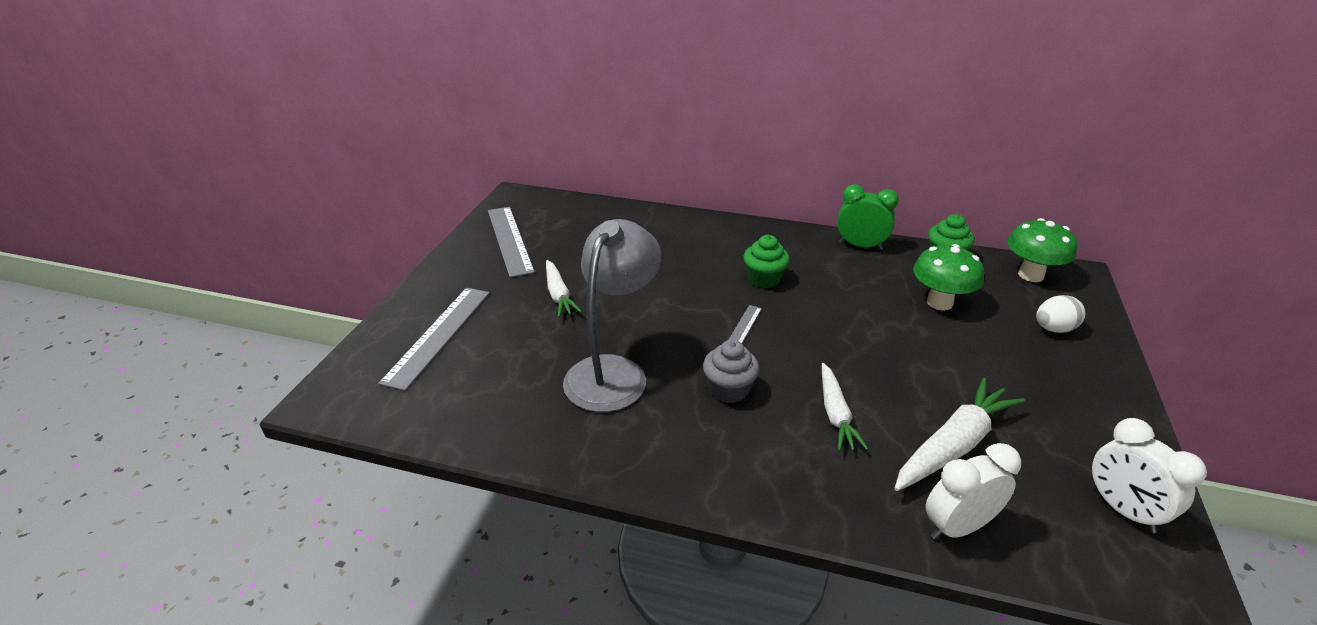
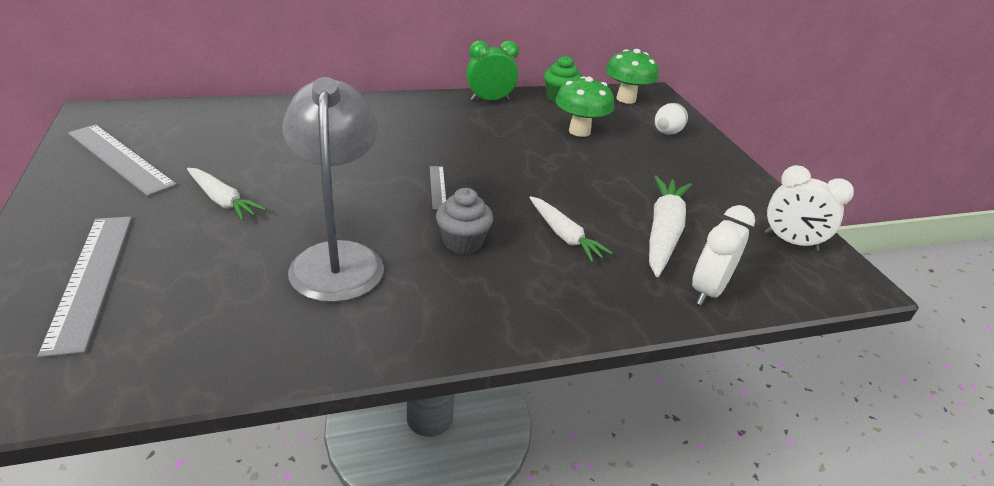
camera: 35 degrees left, 0 degrees up
green cupcake [743,235,790,288] -> none

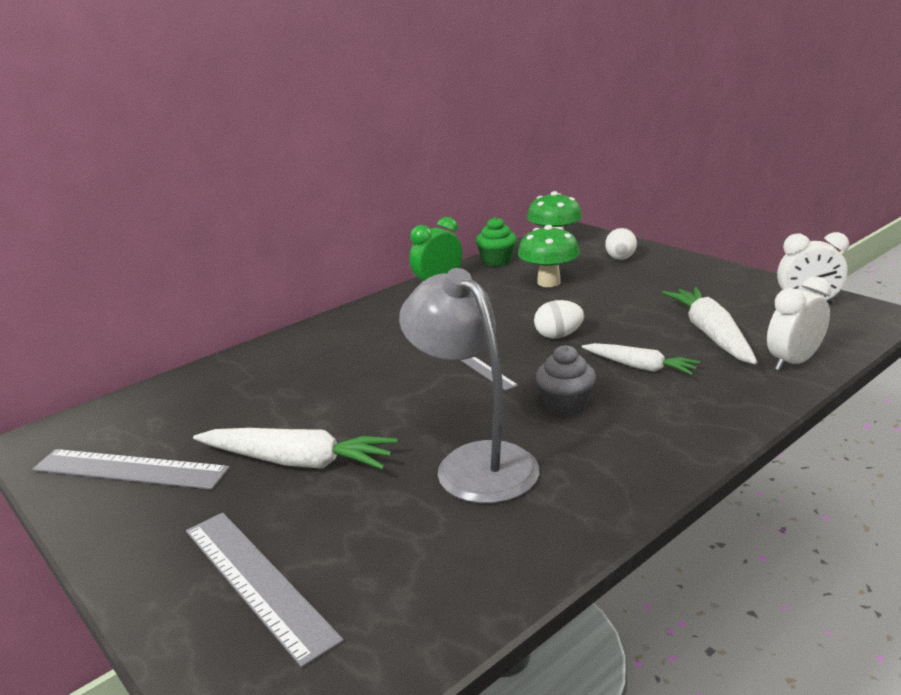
camera: 20 degrees left, 10 degrees down
white carrot [187,168,266,221] -> white carrot [193,428,397,470], size x1.56
white clock [692,205,755,305] -> white clock turned 45 degrees clockwise [767,276,832,371]
none -> white egg [534,300,584,338]

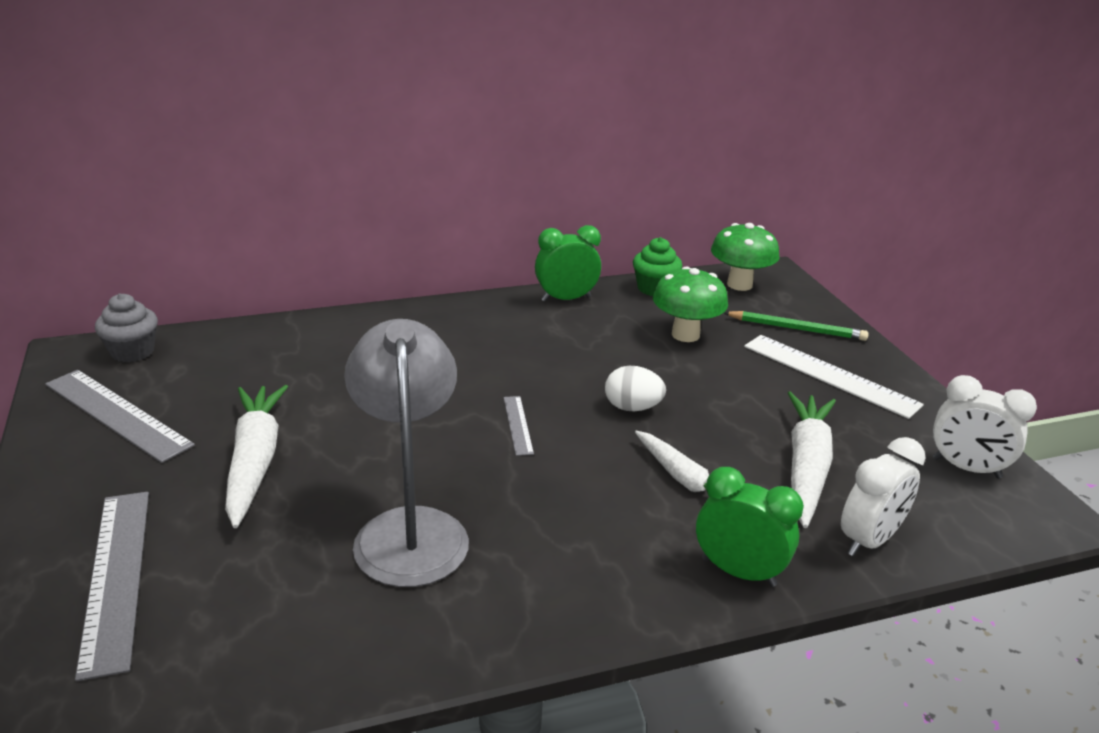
camera: 20 degrees right, 5 degrees up
white carrot [193,428,397,470] -> white carrot turned 135 degrees counterclockwise [225,385,288,528]
grey cupcake [535,345,596,416] -> grey cupcake moved to [95,293,158,362]
white egg [605,228,637,260] -> green pencil [724,311,869,341]
white clock [767,276,832,371] -> white clock turned 150 degrees clockwise [841,437,925,556]
none -> green clock [696,467,804,587]
none -> white ruler [744,335,924,419]

